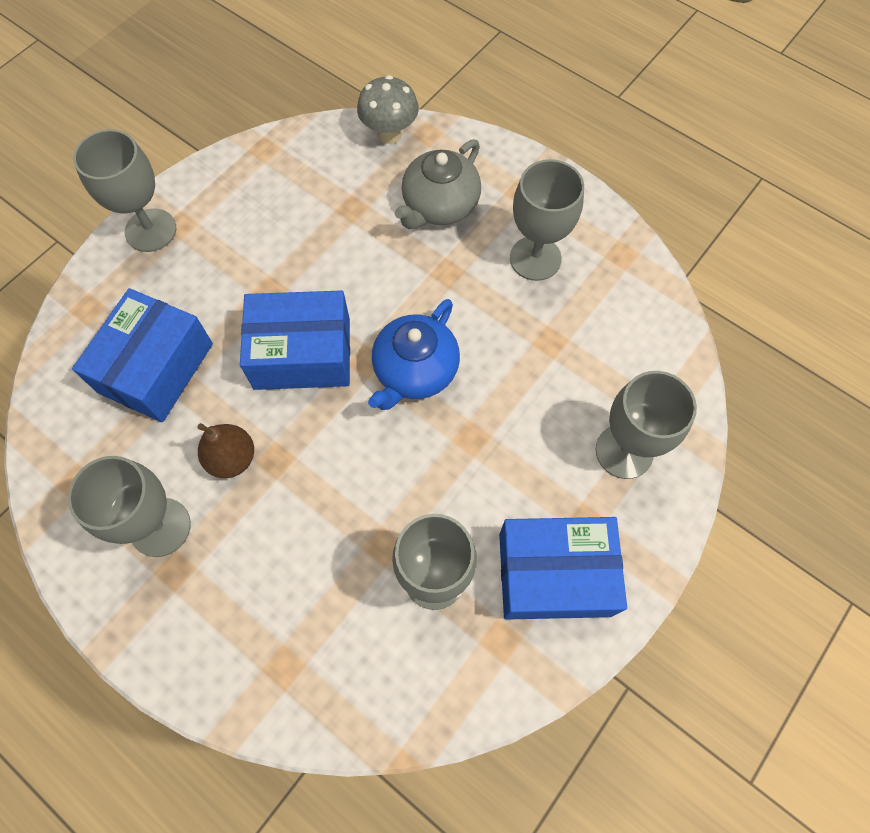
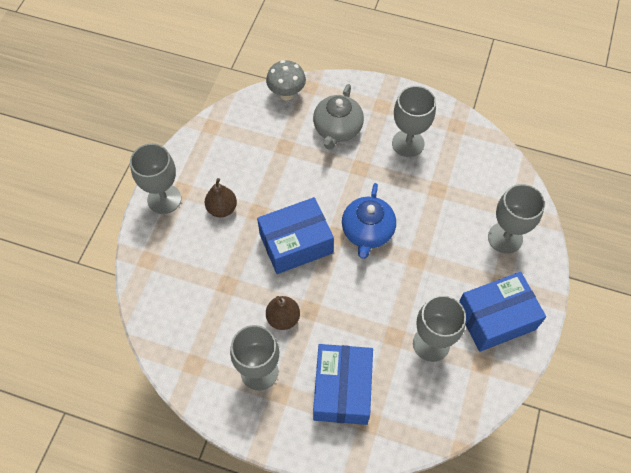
camera: 20 degrees left, 5 degrees down
blue box [72,288,213,422] -> blue box moved to [313,344,373,425]
none -> brown pear [205,178,237,217]

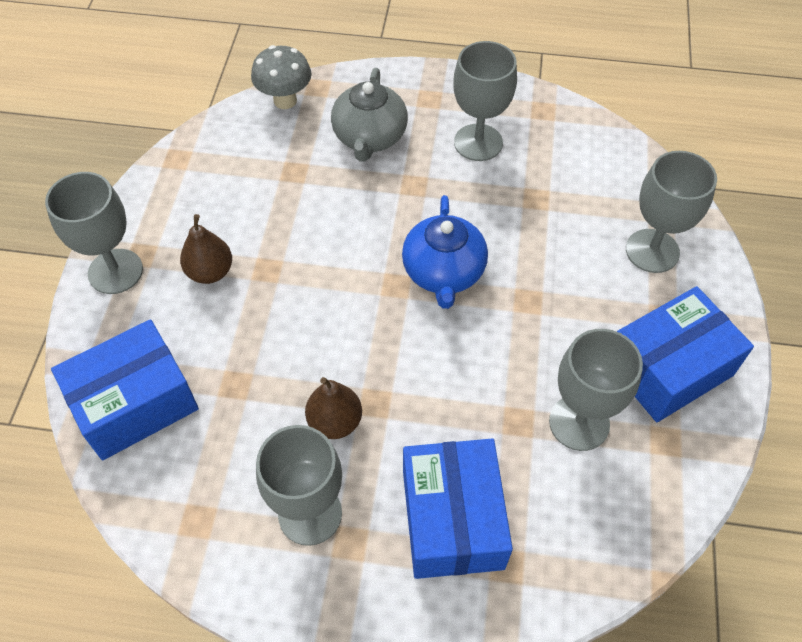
camera: 10 degrees left, 5 degrees down
blue box [257,197,334,274] -> blue box moved to [51,319,199,460]

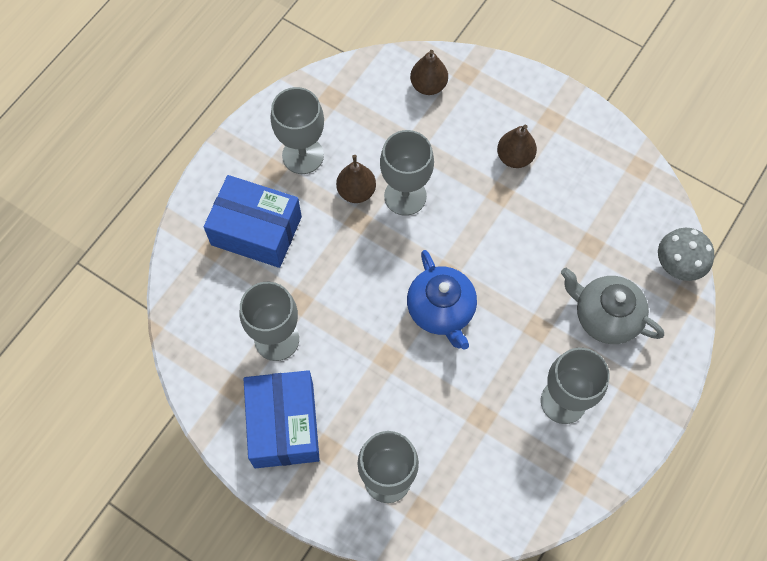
camera: 115 degrees right, 10 degrees up
grey goblet [45,172,143,294] -> grey goblet moved to [380,130,434,216]
blue box [51,319,199,460] -> brown pear [410,50,448,95]
blue teapot [402,195,488,309] -> blue teapot turned 135 degrees counterclockwise [407,250,477,350]

